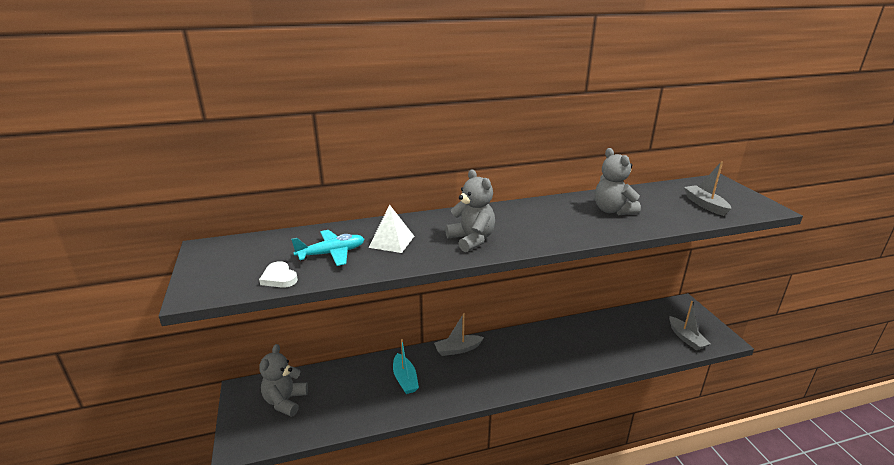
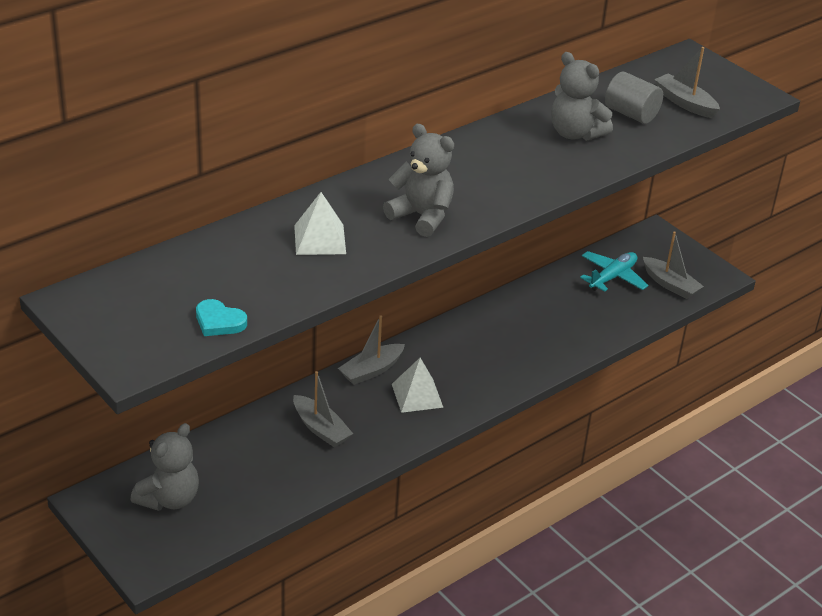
camera: 25 degrees left, 10 degrees up
white heart [259,261,298,288] -> turquoise heart [196,299,247,336]
grey teddy bear [259,344,308,417] -> grey teddy bear turned 135 degrees counterclockwise [131,423,199,511]
turquoise plane [291,230,364,266] -> turquoise plane moved to [580,251,648,292]
turquoise boat [393,339,419,394] -> grey boat [293,371,353,447]
none -> white pyramid [392,358,444,413]
none -> grey cylinder [605,72,663,124]

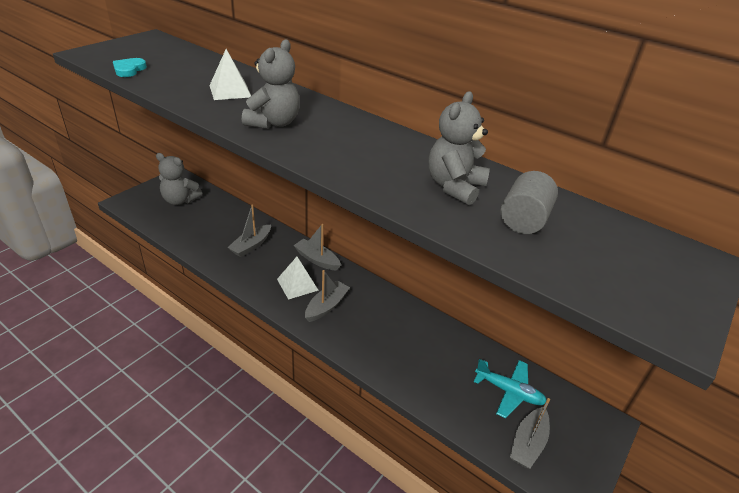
camera: 75 degrees right, 0 degrees up
grey boat [654,47,720,118] -> grey boat moved to [305,270,350,322]

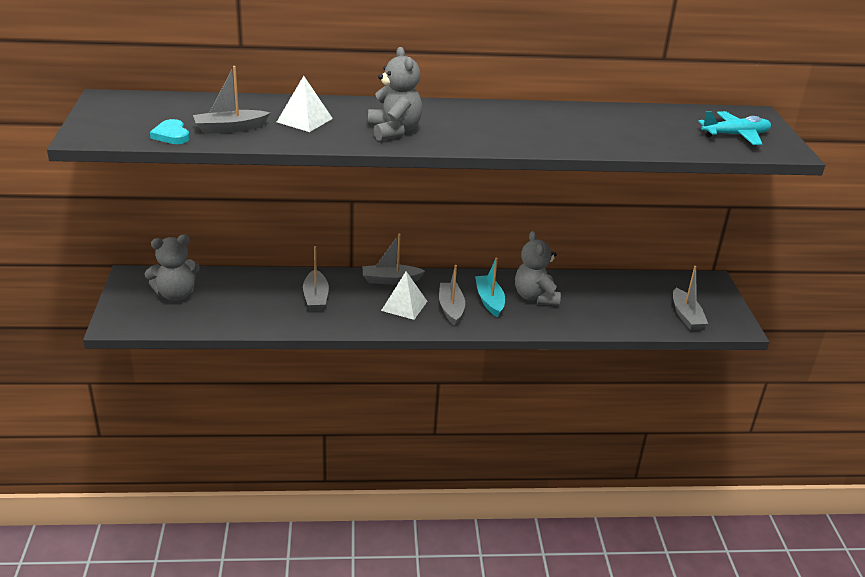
camera: 40 degrees left, 5 degrees down
grey teddy bear [429,91,490,205] -> grey teddy bear moved to [515,231,561,306]
turquoise plane [474,359,546,419] -> turquoise plane moved to [698,111,771,145]
grey cylinder [501,171,558,234] -> none
none -> grey boat [193,66,270,134]
none -> turquoise boat [475,257,505,317]

